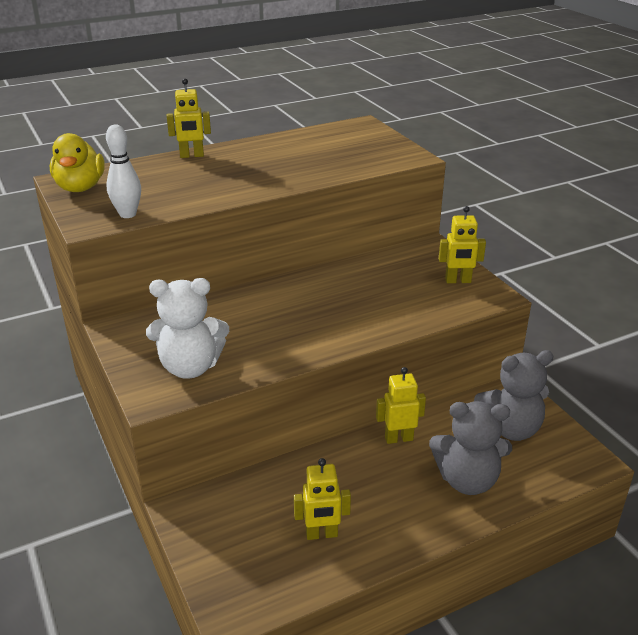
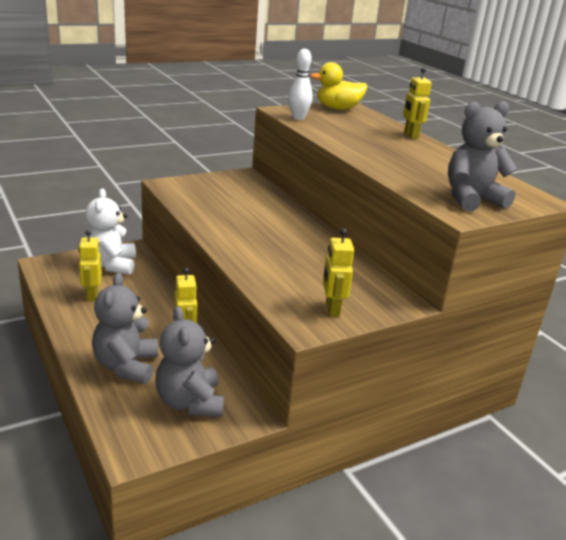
camera: 85 degrees right, 5 degrees down
white teddy bear [146,278,229,379] -> white teddy bear moved to [85,189,136,275]
none -> grey teddy bear [448,101,517,211]

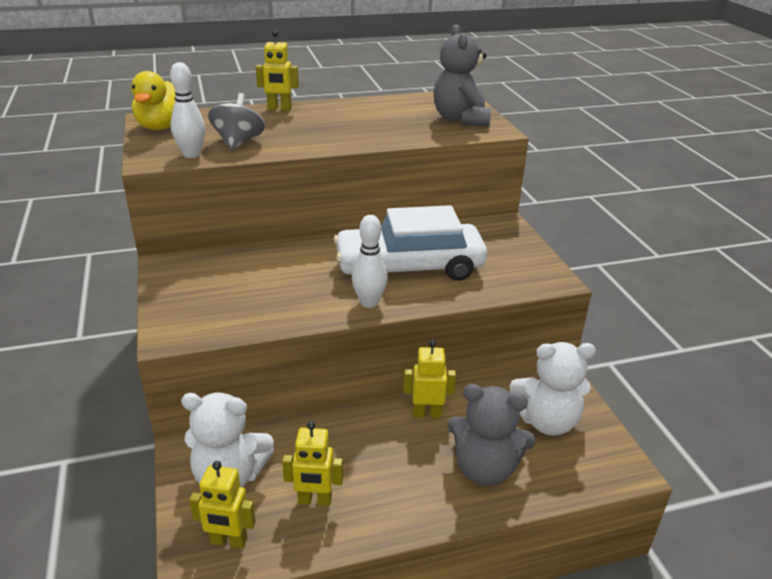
camera: 75 degrees left, 5 degrees up
grey teddy bear [155,306,224,417] -> white teddy bear [510,342,596,436]
yellow robot [323,228,354,317] -> yellow robot moved to [189,461,256,549]
none -> grey spinning top [208,93,265,151]
none -> white car [334,205,487,281]
none -> white bowling pin [352,215,388,308]

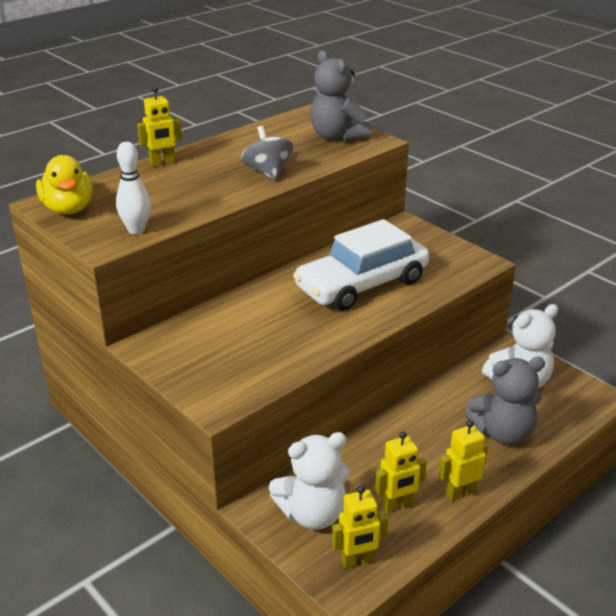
camera: 25 degrees left, 0 degrees up
grey spinning top [208,93,265,151] -> grey spinning top moved to [241,126,293,181]
white bowling pin [352,215,388,308] -> none
yellow robot [404,340,456,418] -> yellow robot moved to [439,420,488,501]

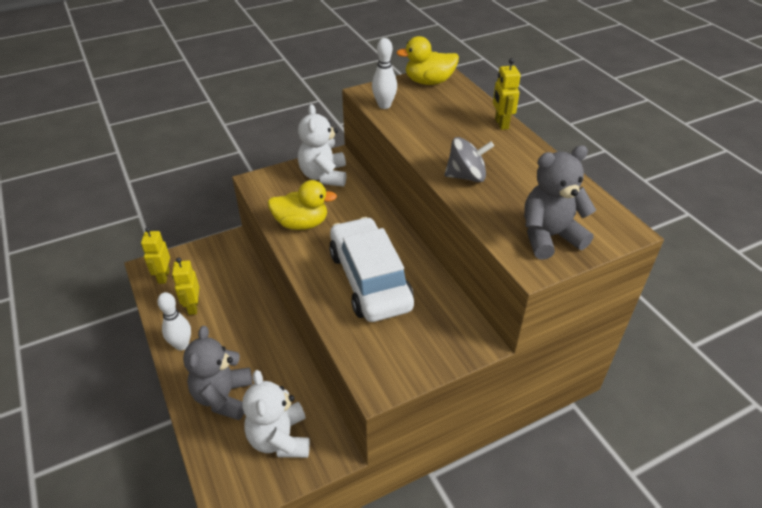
camera: 105 degrees right, 10 degrees up
white teddy bear [269,432,349,530] -> white teddy bear moved to [298,104,346,187]
yellow robot [439,420,488,501] -> white bowling pin [157,292,191,351]
none -> yellow duck [268,180,337,230]

